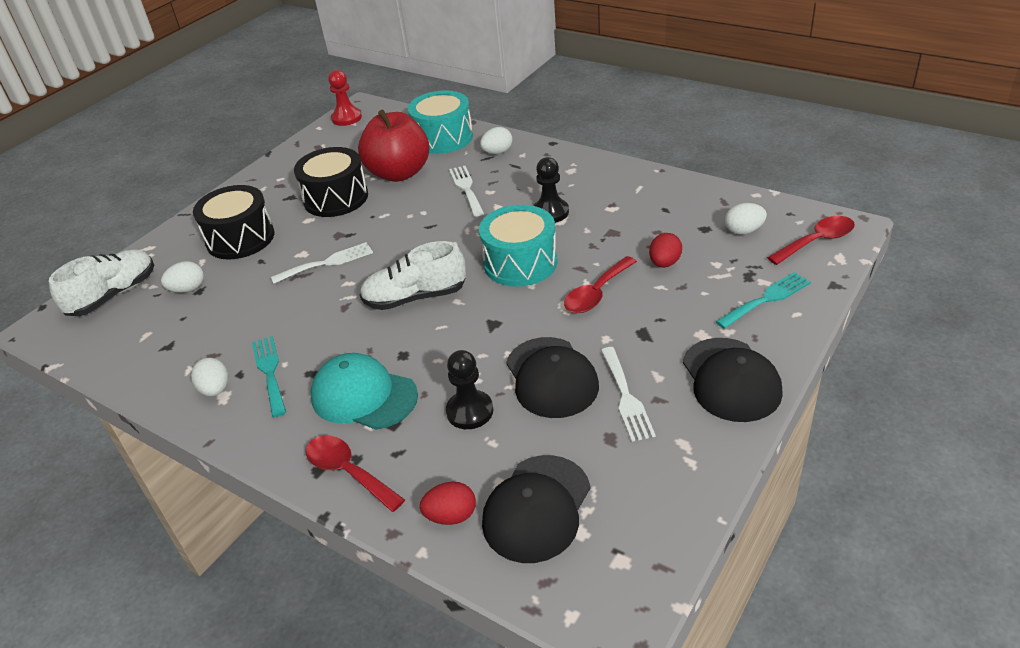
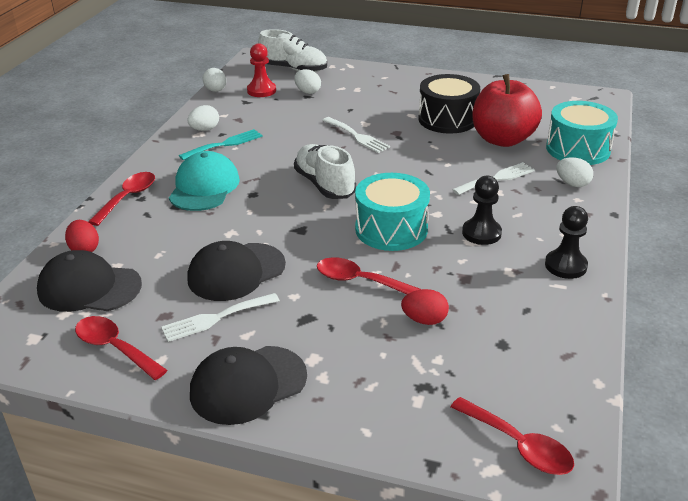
camera: 70 degrees right, 5 degrees down
black drum [193,185,275,260] -> none
red pawn [328,70,362,126] -> red pawn moved to [247,43,276,97]
black pawn [446,350,493,429] -> black pawn moved to [545,206,588,279]
turquoise fork [716,272,811,329] -> none
white egg [725,203,767,235] -> white egg moved to [203,68,226,92]
none -> red spoon [75,316,167,380]

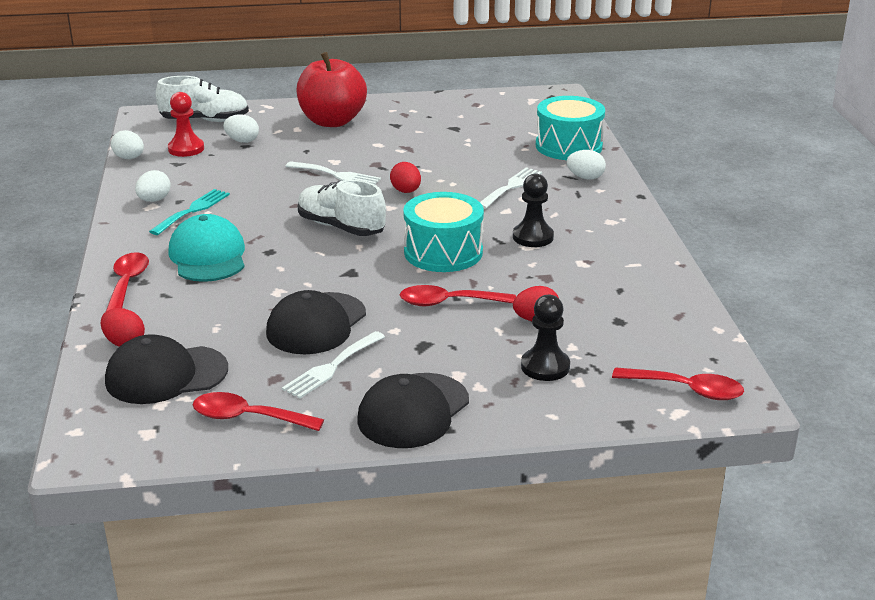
camera: 25 degrees left, 5 degrees down
black drum [418,74,480,134] -> none
red apple [472,74,542,147] -> red apple moved to [296,52,367,127]
black pawn [545,206,588,279] -> black pawn moved to [521,295,570,381]
none -> red egg [390,162,421,193]

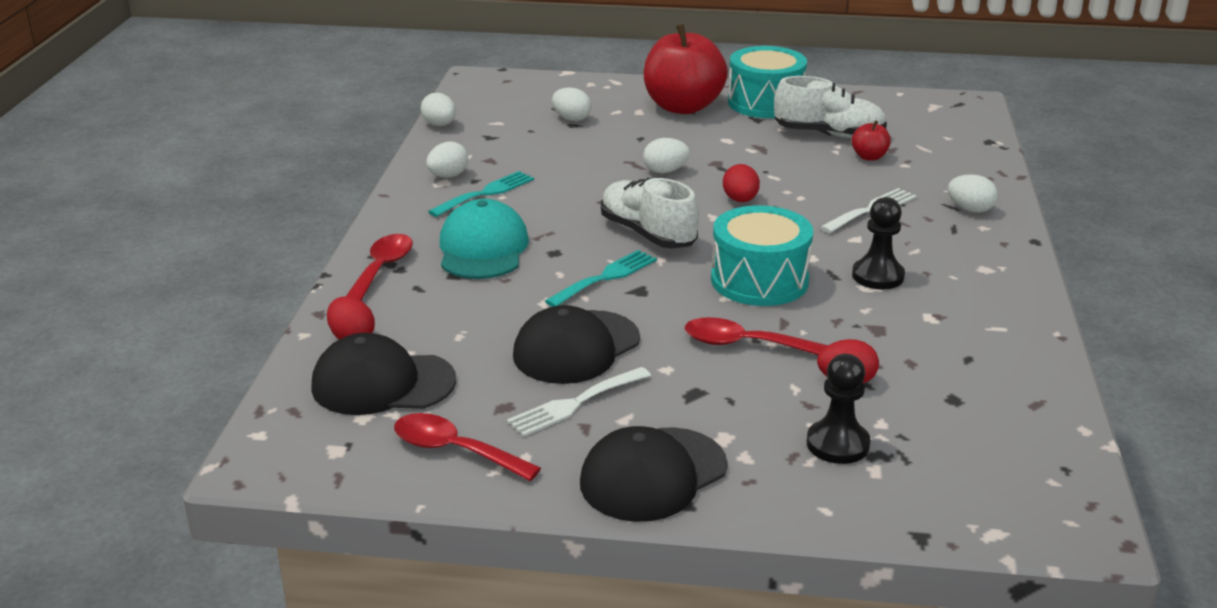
camera: 15 degrees right, 0 degrees up
white shoe [156,76,249,122] -> white shoe moved to [774,76,887,138]
red pawn [168,92,204,157] -> none
white fork [286,161,381,184] -> white egg [643,138,690,173]
turquoise drum [536,96,605,160] -> turquoise drum moved to [728,46,807,118]
red spoon [612,367,744,400] -> none
none -> turquoise fork [545,250,657,307]
none -> red apple [852,120,891,161]

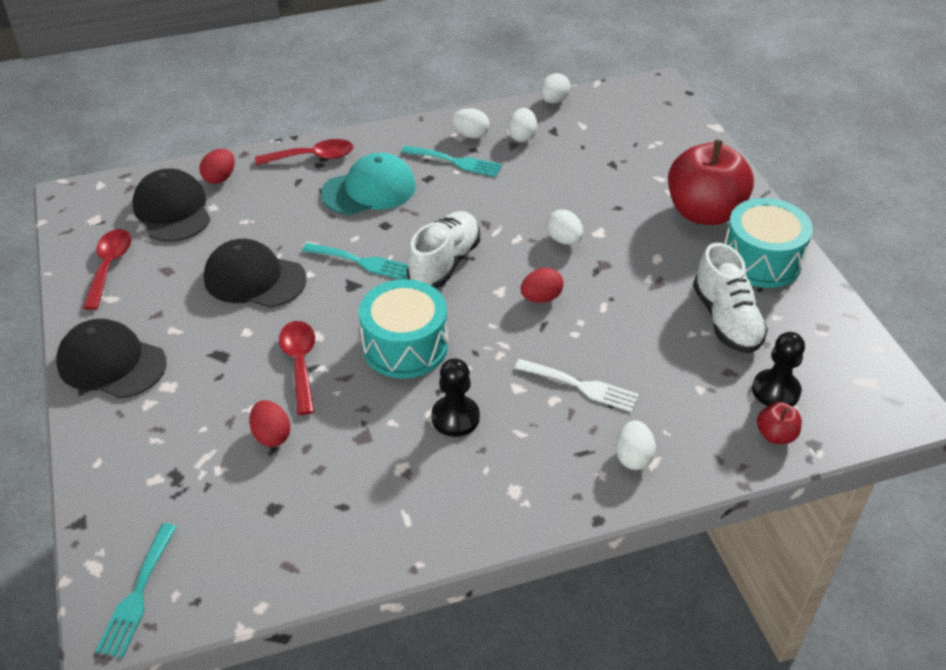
camera: 65 degrees right, 15 degrees up
white fork [507,367,651,437] -> none
white egg [552,87,592,121] -> white egg moved to [508,108,537,142]
black pawn [807,354,871,464] -> black pawn moved to [752,332,805,406]
red apple [852,120,891,161] -> red apple moved to [757,402,802,444]
none -> turquoise fork [95,523,177,658]

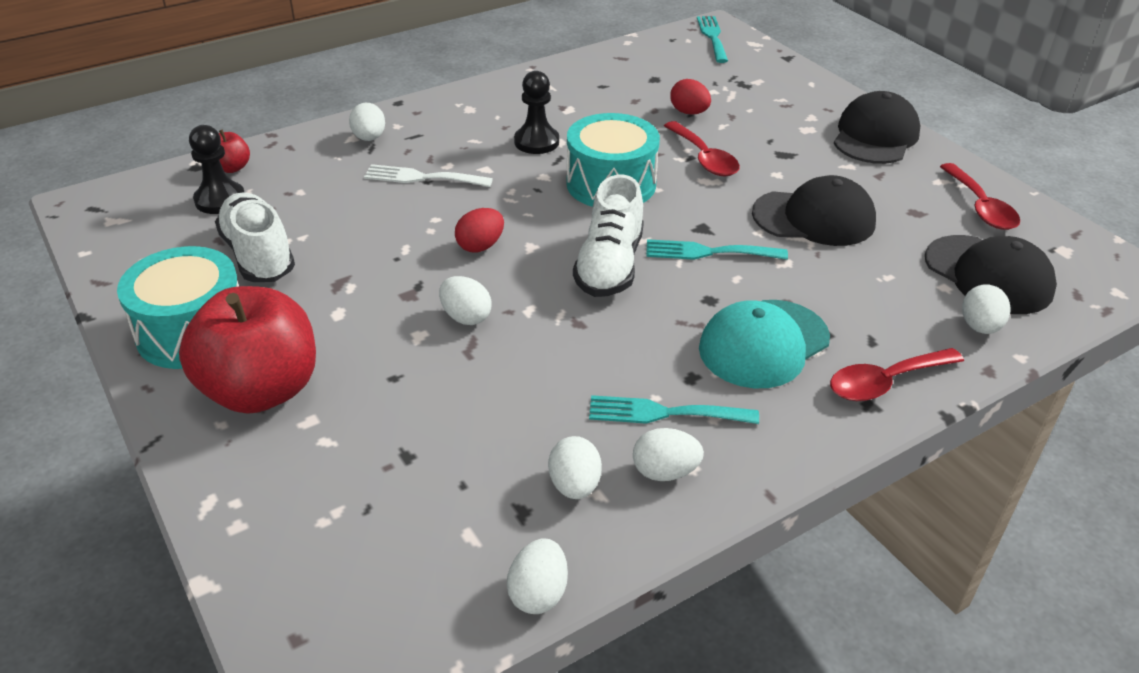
camera: 165 degrees right, 5 degrees down
black cap [56,319,167,399] -> black cap turned 75 degrees counterclockwise [834,91,920,164]
red egg [199,149,235,184] -> white egg [962,284,1010,334]

